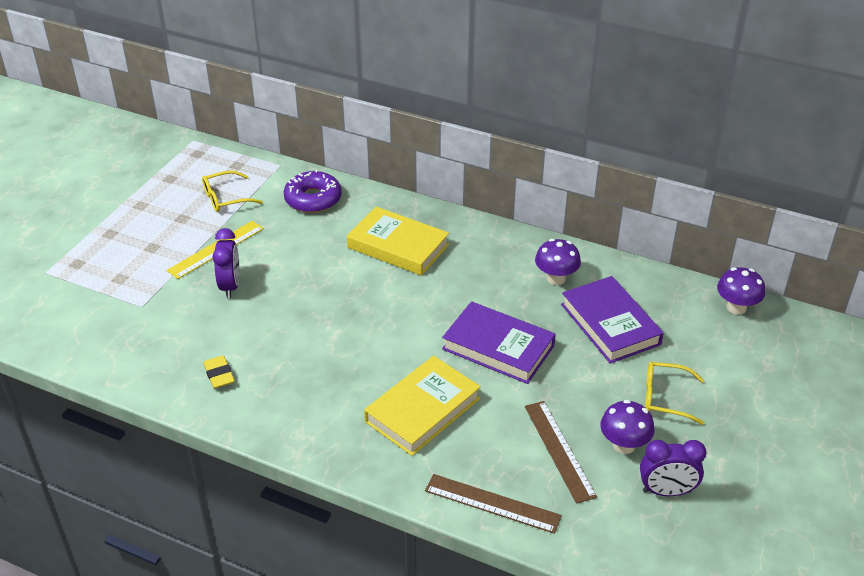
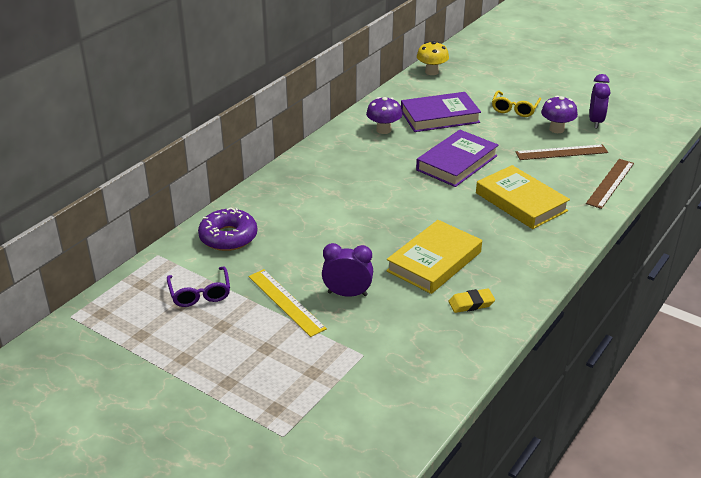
camera: 80 degrees left, 5 degrees down
yellow glasses [202,170,263,212] -> purple glasses [167,266,230,307]
yellow book [347,207,449,276] -> yellow book moved to [386,220,482,294]
purple mushroom [717,267,765,315] -> yellow mushroom [417,41,449,75]

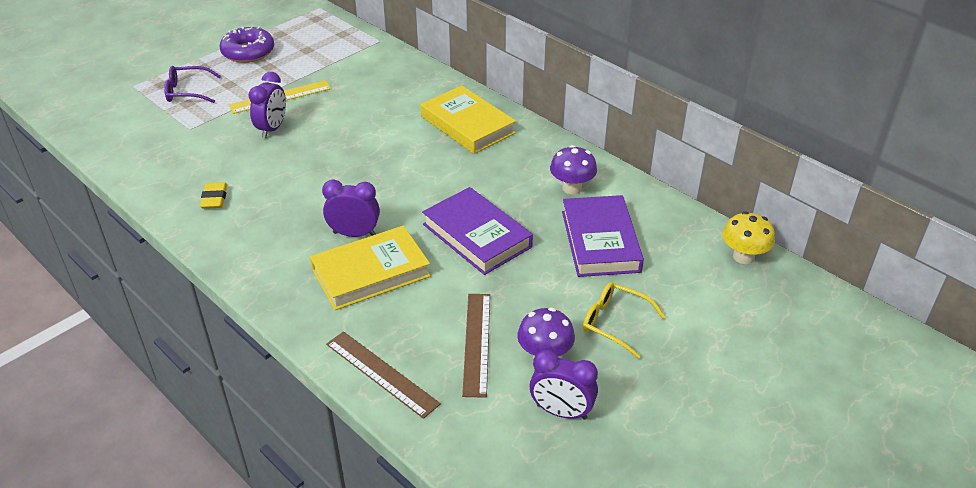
camera: 100 degrees right, 5 degrees up
purple glasses [167,266,230,307] -> purple glasses moved to [164,66,221,103]
purple donut [198,207,257,251] -> purple donut moved to [219,26,274,63]
yellow book [386,220,482,294] -> yellow book moved to [421,85,516,154]
none -> purple clock [322,180,380,237]

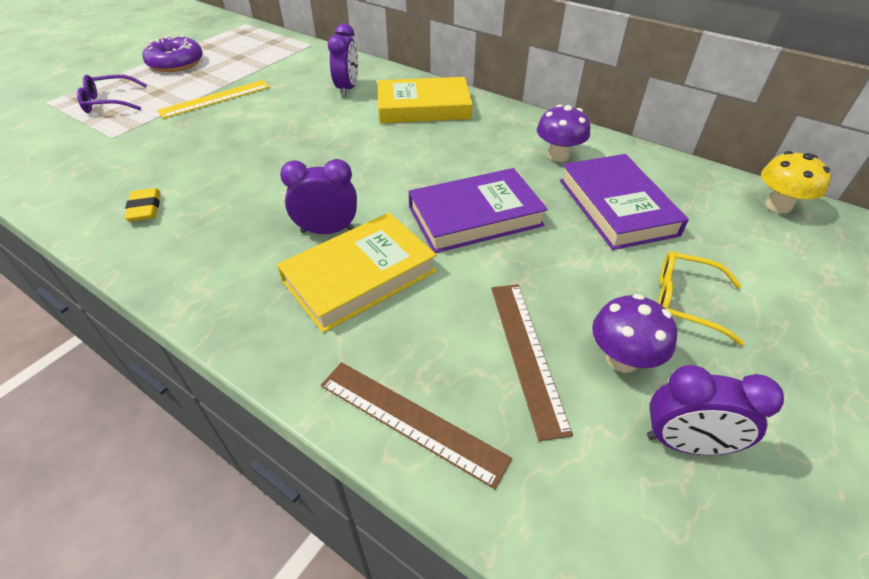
camera: 10 degrees left, 5 degrees up
purple clock [248,72,286,138] -> purple clock moved to [328,23,358,97]
yellow book [421,85,516,154] -> yellow book turned 45 degrees counterclockwise [377,77,473,123]
purple book [422,187,533,275] -> purple book turned 60 degrees counterclockwise [408,168,548,253]

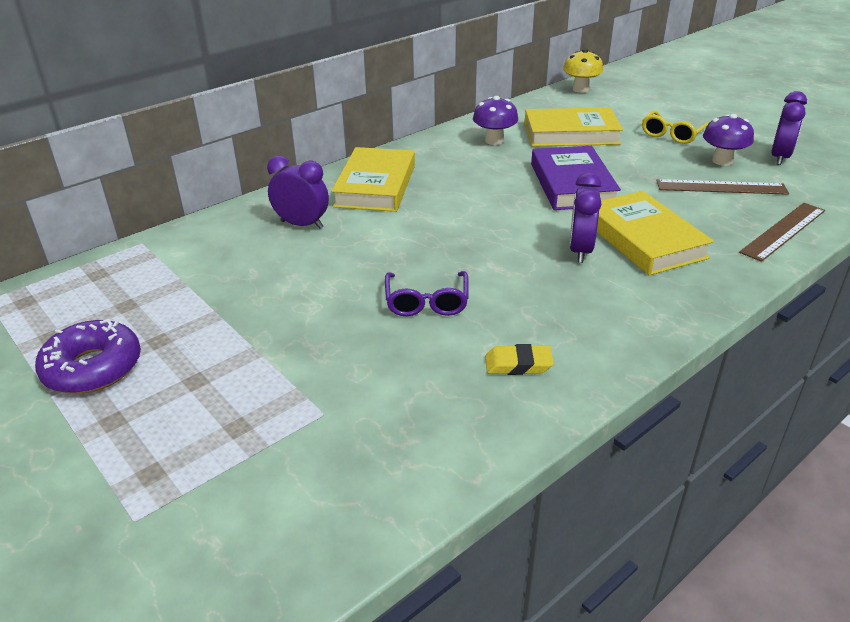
camera: 75 degrees left, 10 degrees down
purple glasses [77,75,147,113] -> purple glasses moved to [385,271,469,316]
yellow ruler [157,80,270,119] -> none
purple book [560,154,689,250] -> yellow book [524,107,623,147]

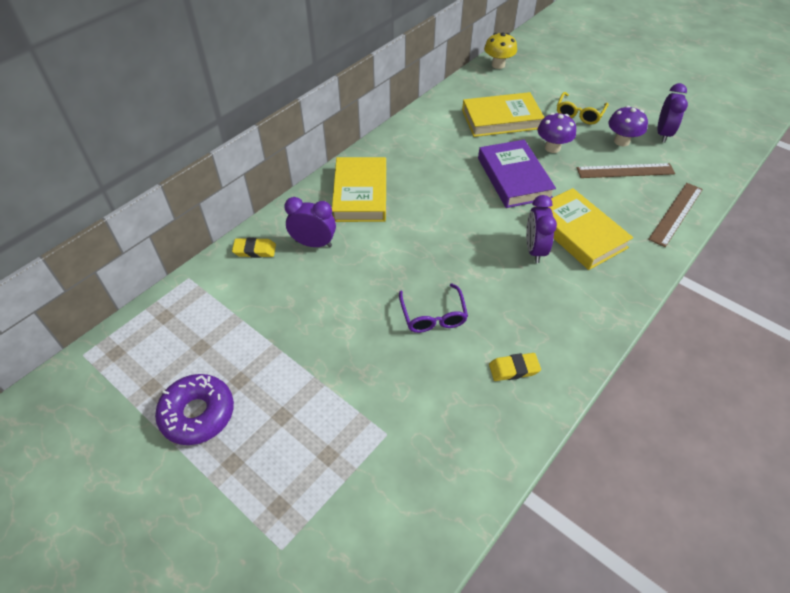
camera: 10 degrees left, 15 degrees up
purple mushroom [473,96,518,145] -> purple mushroom moved to [538,113,576,153]
none -> yellow eraser [232,238,276,258]

